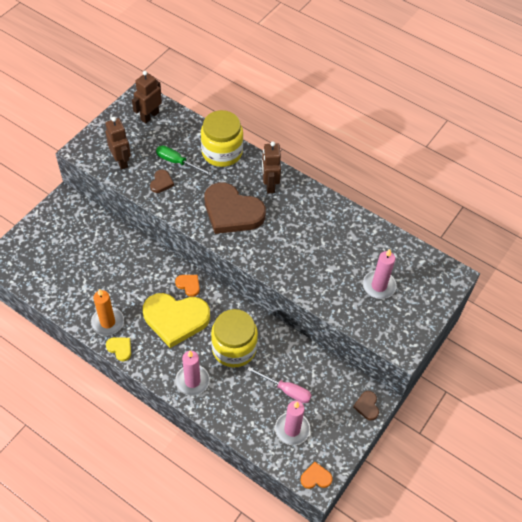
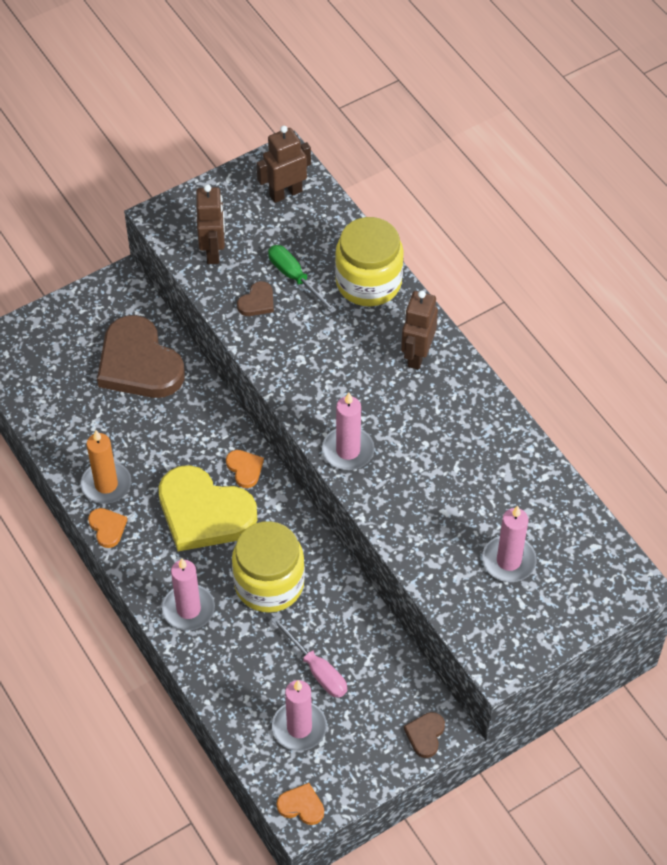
camera: 25 degrees right, 0 degrees up
yellow heart [106,337,131,361] -> orange heart [88,508,127,548]
brown heart [205,182,266,234] -> brown heart moved to [97,315,185,398]
none -> pink candle [322,393,375,470]

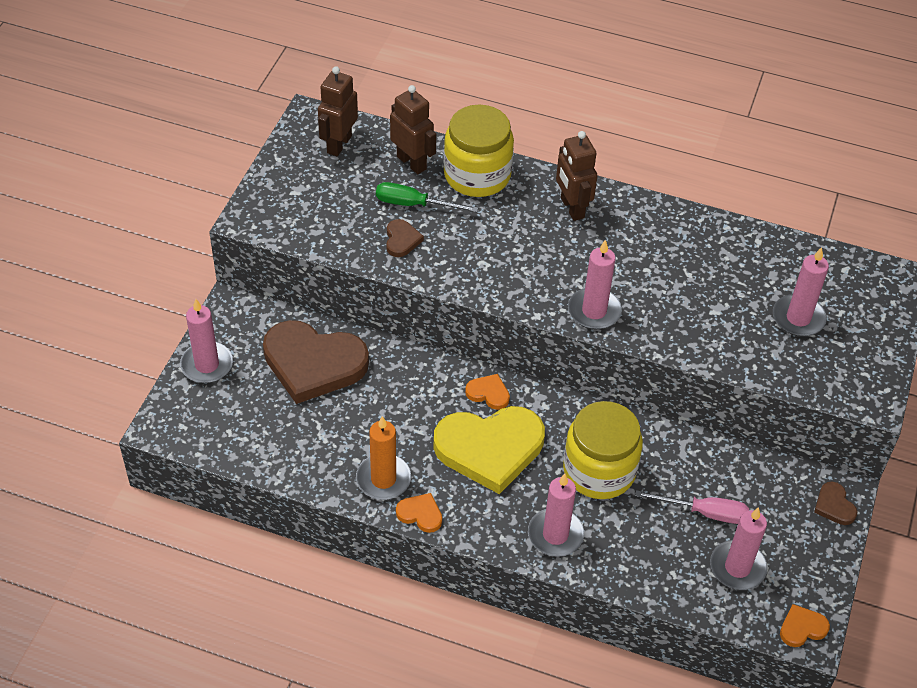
camera: 40 degrees left, 5 degrees down
brown robot [196,184,225,264] -> brown robot moved to [390,85,436,174]
none -> pink candle [180,299,233,383]

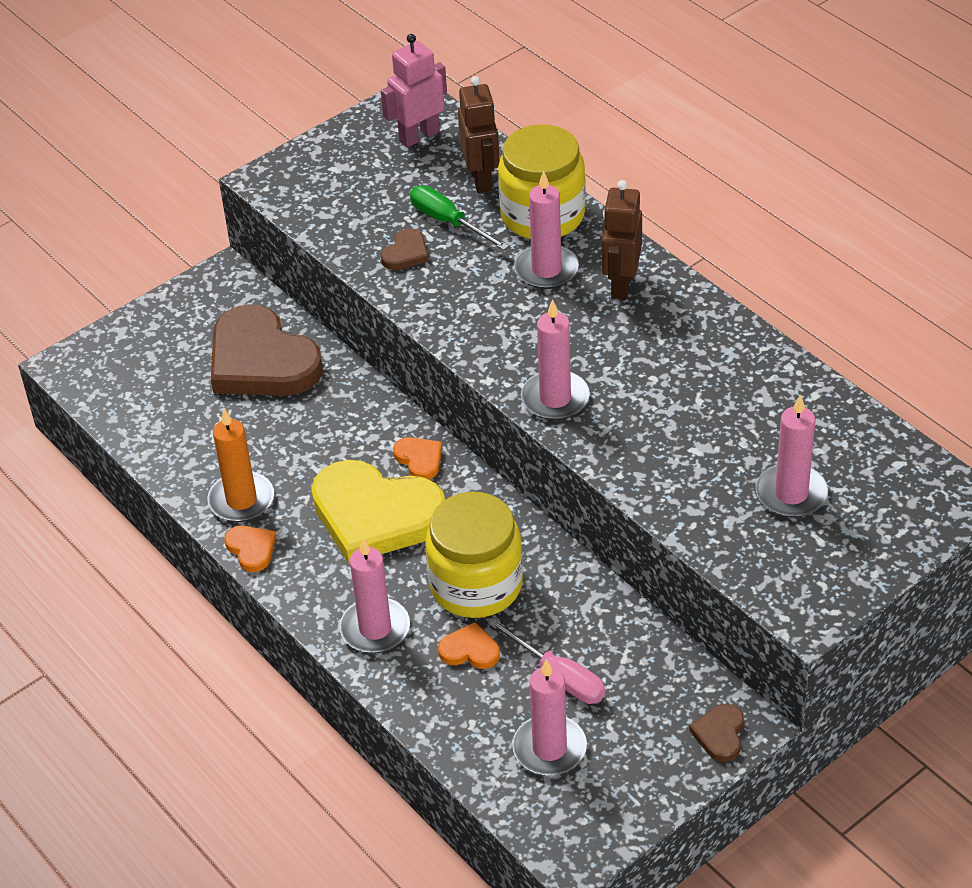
camera: 35 degrees right, 5 degrees down
pink candle [180,299,233,383] -> pink candle moved to [514,171,579,289]
brown robot [318,66,358,156] -> pink robot [381,34,447,147]
orange heart [780,604,830,647] -> orange heart moved to [438,622,500,669]

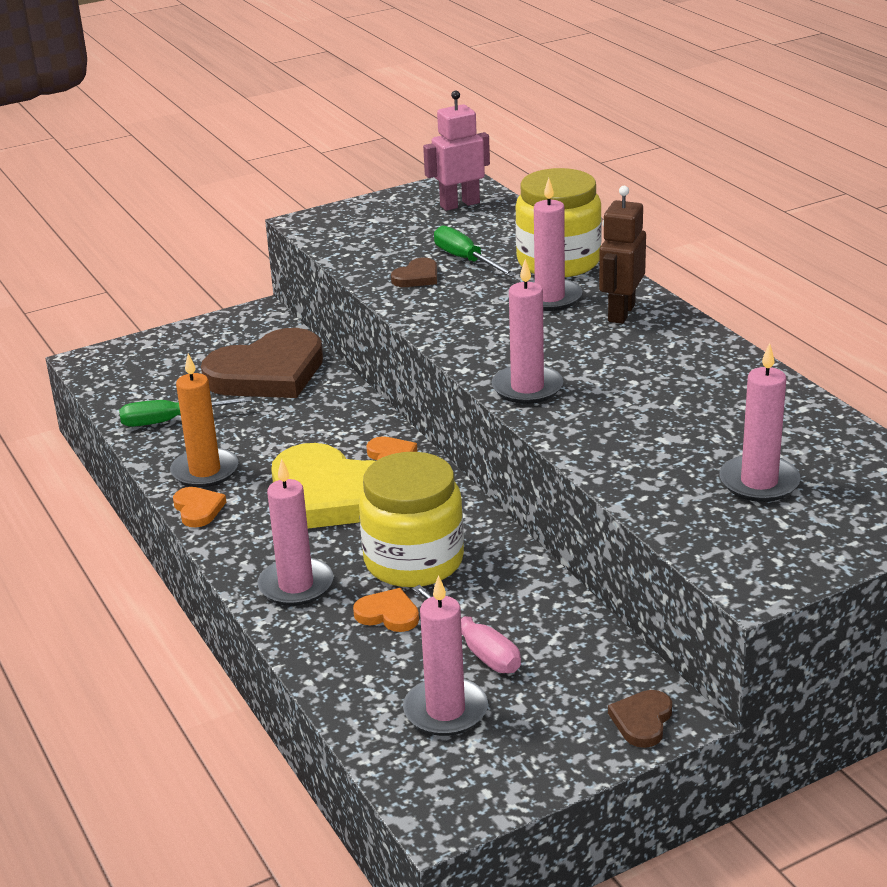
camera: 10 degrees right, 15 degrees down
brown heart [211,304,323,396] -> brown heart turned 90 degrees counterclockwise [201,328,323,398]
brown robot [458,76,499,193] -> none
none -> green screwdriver [119,397,252,427]

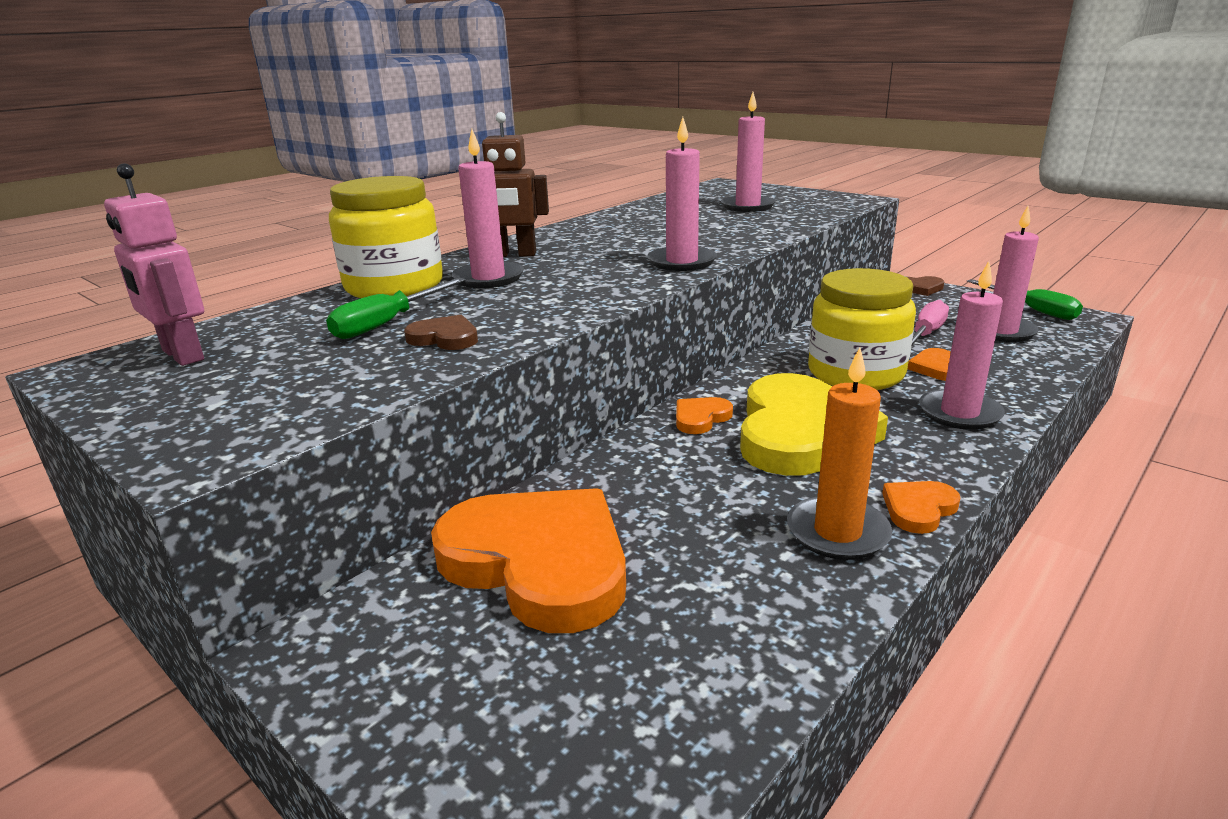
camera: 110 degrees left, 5 degrees down
green screwdriver [119,397,252,427] -> green screwdriver moved to [967,279,1083,320]
brown heart [201,328,323,398] -> orange heart [431,488,626,633]

